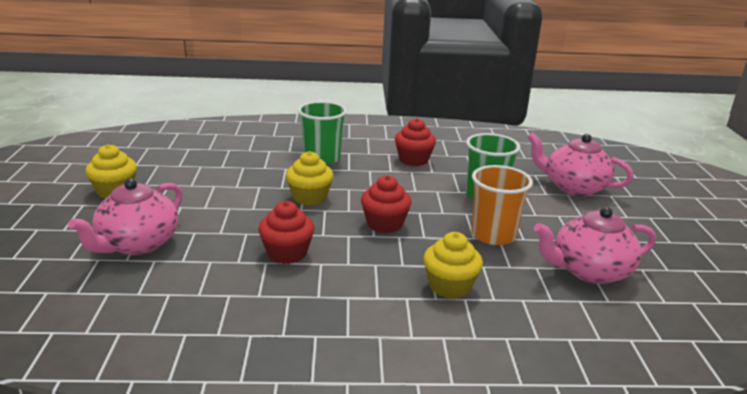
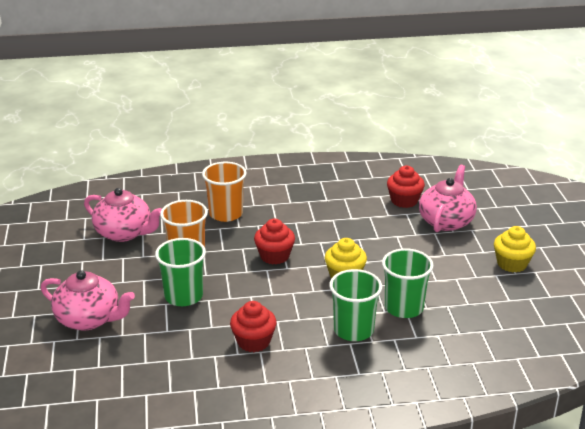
camera: 175 degrees right, 5 degrees up
red cupcake [258,201,314,264] -> red cupcake moved to [387,166,425,208]
yellow cupcake [423,232,483,299] -> orange cup [202,162,246,222]
pink teapot [534,207,656,284] -> pink teapot turned 45 degrees clockwise [84,188,162,242]
none -> green cup [382,248,433,318]

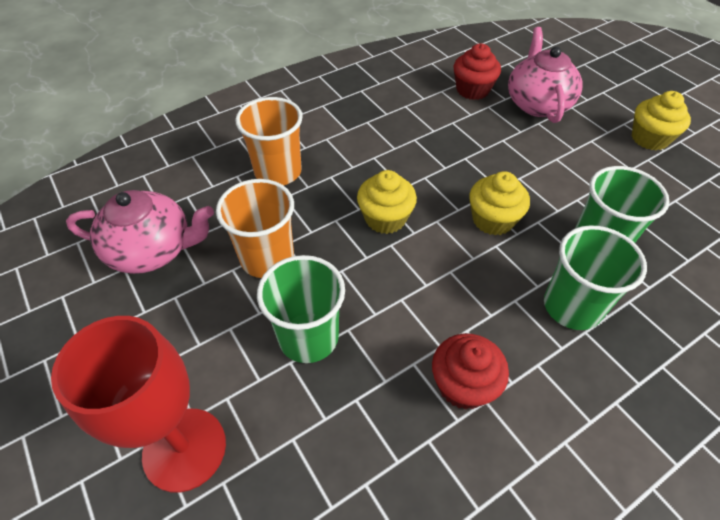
camera: 25 degrees left, 20 degrees up
pink teapot [41,270,135,330] -> red goblet [51,316,226,493]
red cupcake [254,219,295,265] -> yellow cupcake [357,170,417,234]

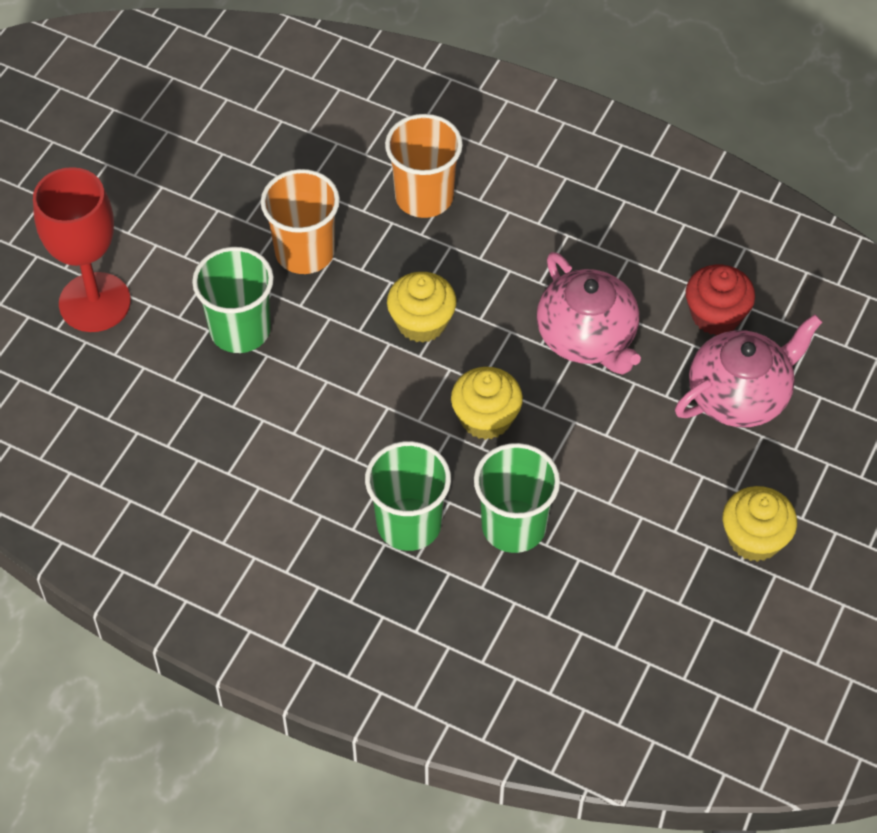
camera: 60 degrees right, 5 degrees up
pink teapot [66,190,214,274] -> pink teapot moved to [537,252,641,375]
red cupcake [432,333,509,410] -> none

